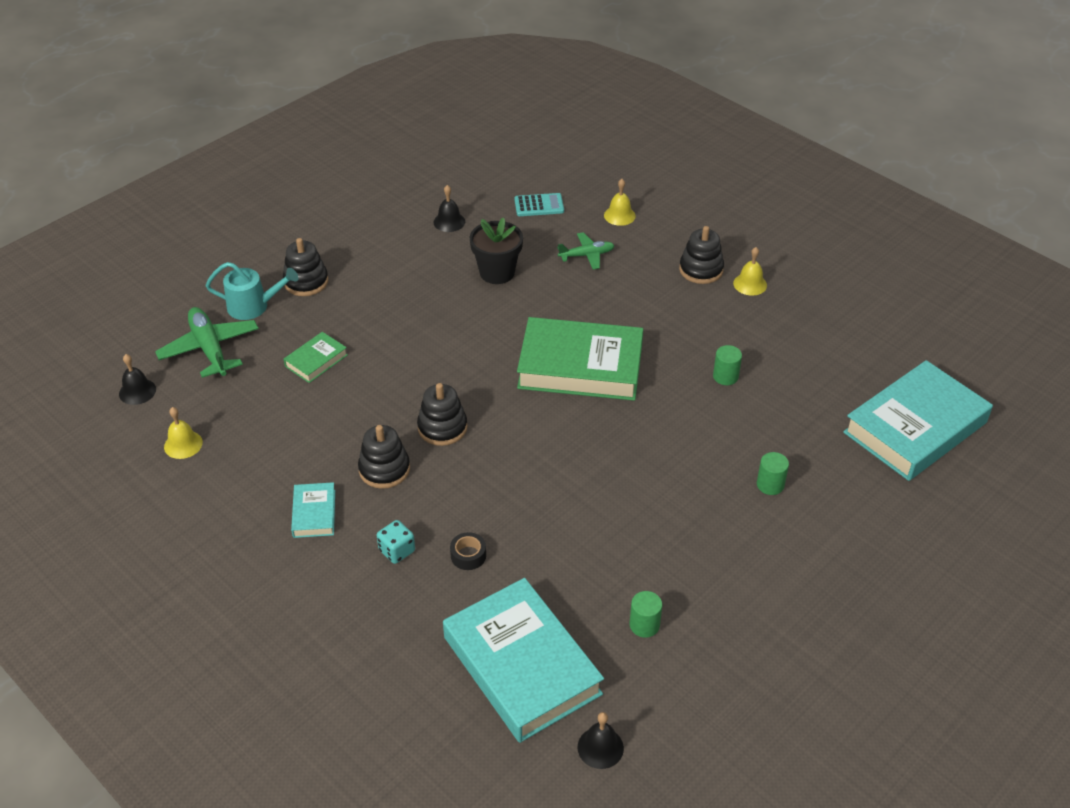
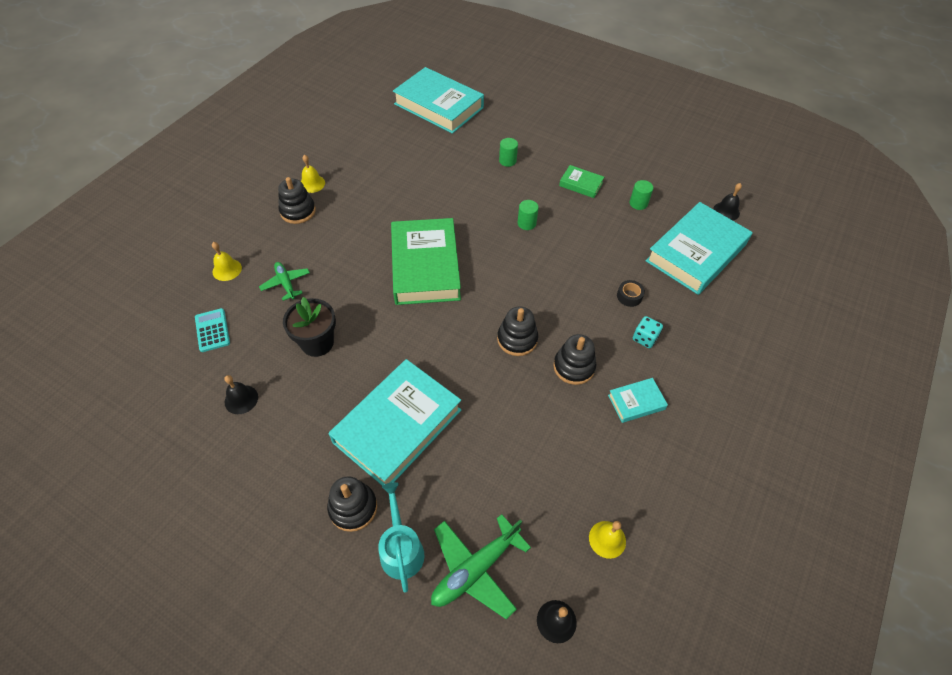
camera: 105 degrees left, 10 degrees up
green book [284,332,348,383] -> green book moved to [559,165,604,198]
green cylinder [713,345,742,385] -> green cylinder moved to [518,200,539,230]
none -> turquoise book [328,359,461,486]

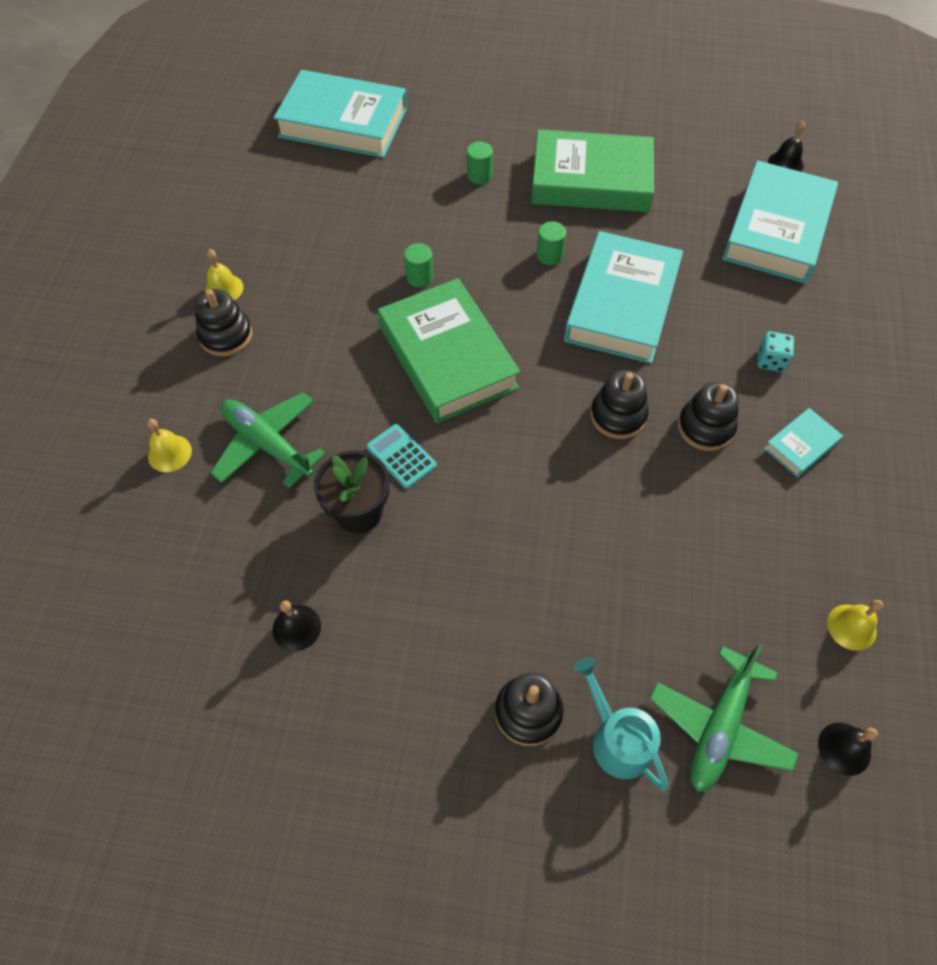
camera: 20 degrees left, 5 degrees up
turquoise calculator [195,308,230,352] -> turquoise calculator moved to [366,424,437,489]
green plane [259,262,310,301] -> green plane [210,392,326,488], size x1.66
turquoise book [328,359,461,486] -> turquoise book moved to [564,231,683,364]
green book [559,165,604,198] -> green book [531,129,654,212], size x2.21
black tape [617,280,645,307] -> none
green cylinder [630,180,653,210] -> green cylinder moved to [404,243,433,287]

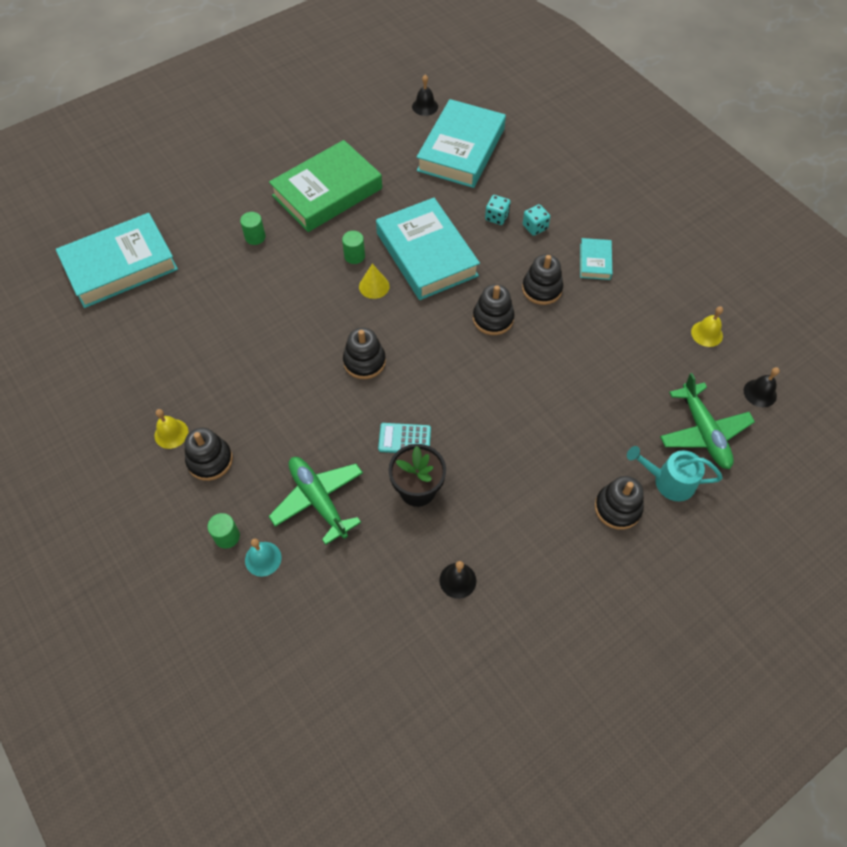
camera: 45 degrees left, 0 degrees up
yellow bell [147,419,192,472] -> turquoise bell [245,539,281,577]
green plane [210,392,326,488] -> green plane turned 60 degrees clockwise [268,457,363,545]
green book [378,278,520,423] -> black stacking toy [343,327,386,379]
green cylinder [404,243,433,287] -> green cylinder moved to [207,513,240,548]
turquoise book [722,160,838,283] -> turquoise book turned 45 degrees clockwise [417,99,506,188]
none -> yellow cone [359,264,390,299]
none -> turquoise dice [485,195,511,225]

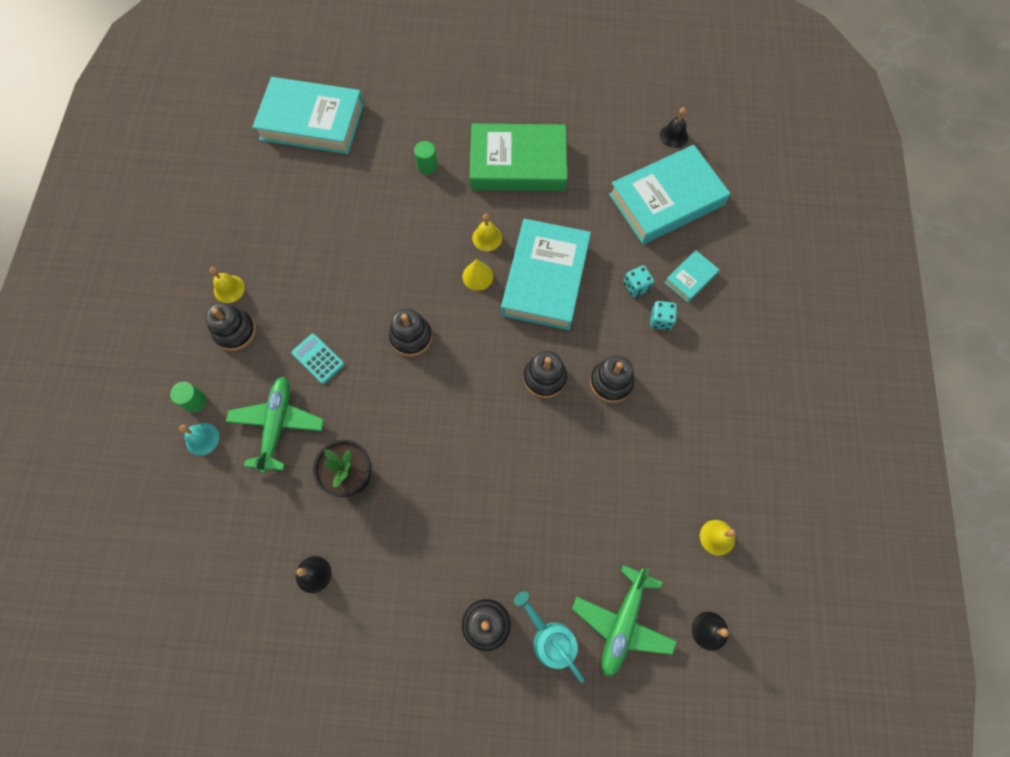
camera: 40 degrees right, 10 degrees up
green cylinder [342,231,365,264] -> yellow bell [472,214,502,251]
turquoise calculator [378,423,431,453] -> turquoise calculator moved to [291,333,345,384]
turquoise book [580,238,612,280] -> turquoise book moved to [664,250,720,302]

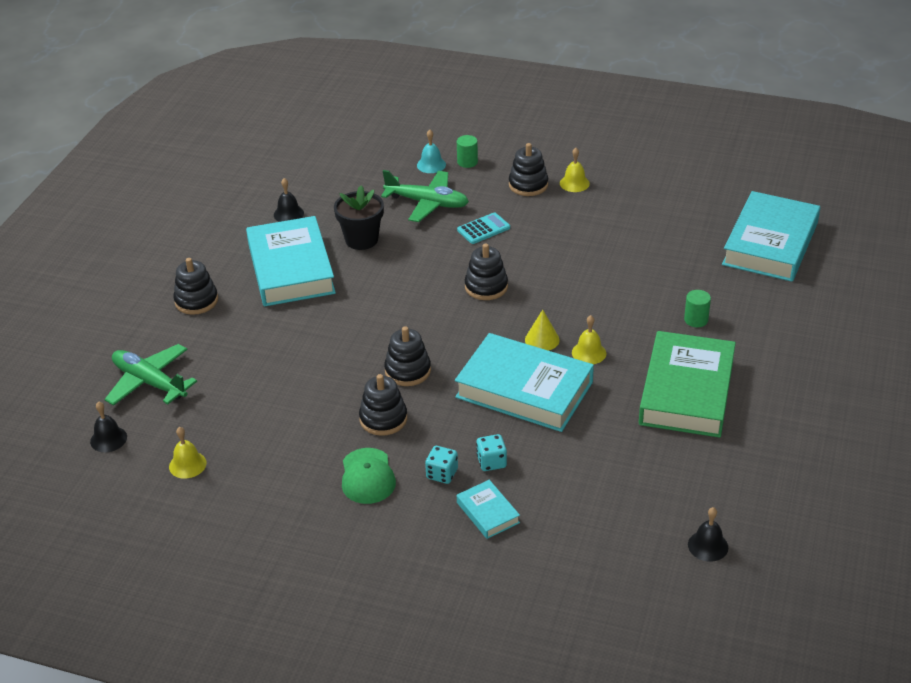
camera: 105 degrees right, 30 degrees down
turquoise watering can [514,591,585,683] -> none
turquoise book [609,145,730,244] -> turquoise book moved to [246,216,336,306]
none -> green cap [342,448,396,504]

